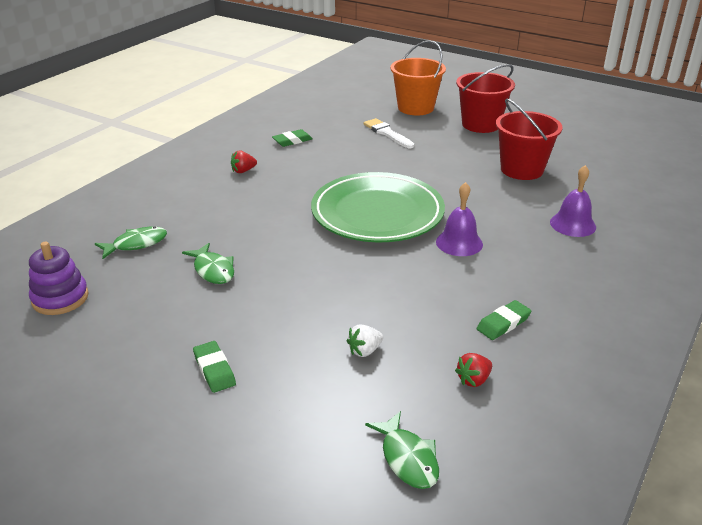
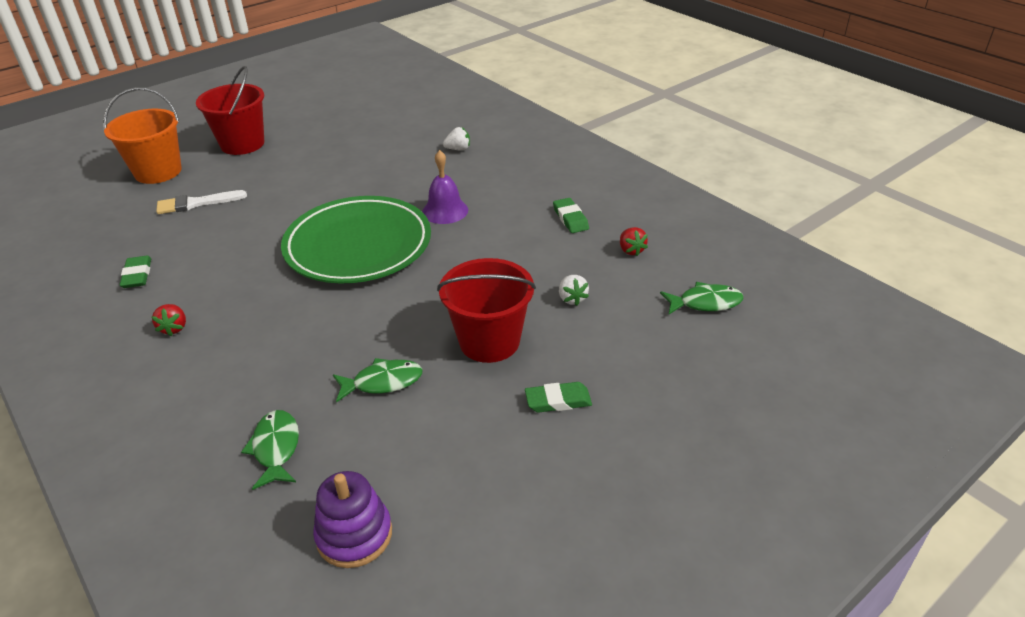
camera: 70 degrees left, 5 degrees up
red bucket [496,99,563,180] -> red bucket moved to [437,258,536,363]
purple bell [550,165,596,237] -> white strawberry [443,127,470,150]

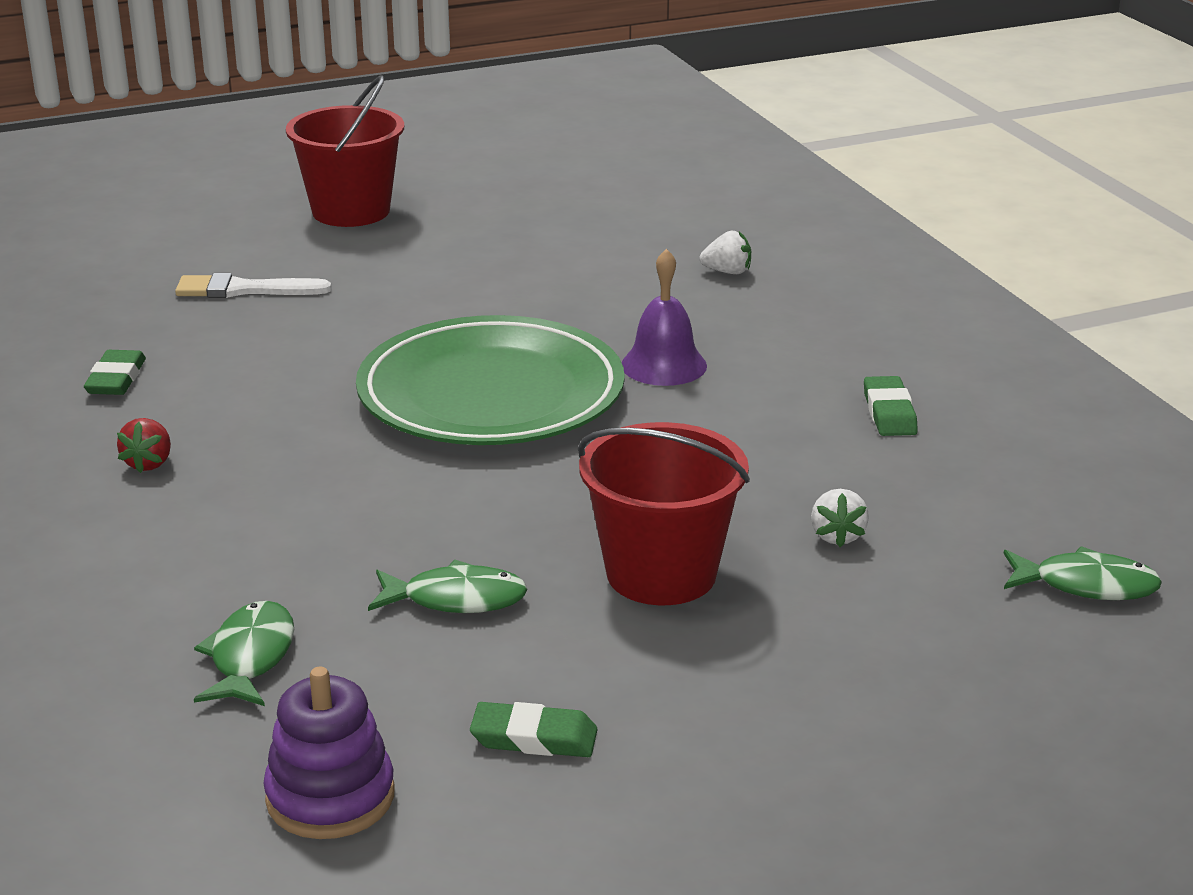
camera: 15 degrees right, 10 degrees down
orange bucket [103,87,182,184] -> none
green eraser [525,382,592,413] -> green eraser moved to [470,702,598,757]
red strawberry [620,227,648,256] -> none

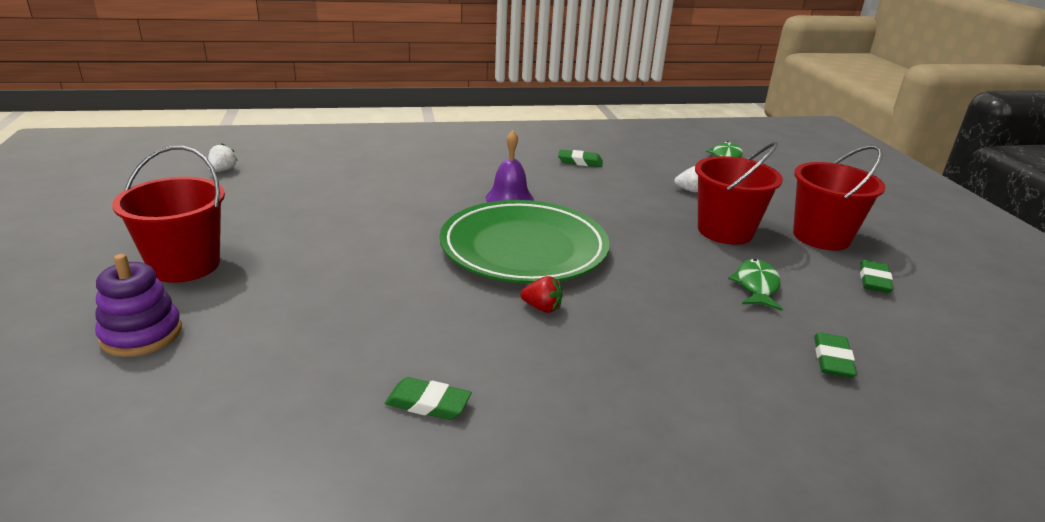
camera: 80 degrees left, 0 degrees up
red strawberry [117,418,171,473] -> red strawberry moved to [520,276,563,313]
white brush [175,273,332,298] -> none
green fish [194,601,294,706] -> green eraser [814,333,857,378]
purple stacking toy [263,667,395,839] -> purple stacking toy moved to [95,254,182,357]
white strawberry [700,230,751,274] -> white strawberry moved to [208,143,238,172]
none -> red bucket [793,145,886,250]

